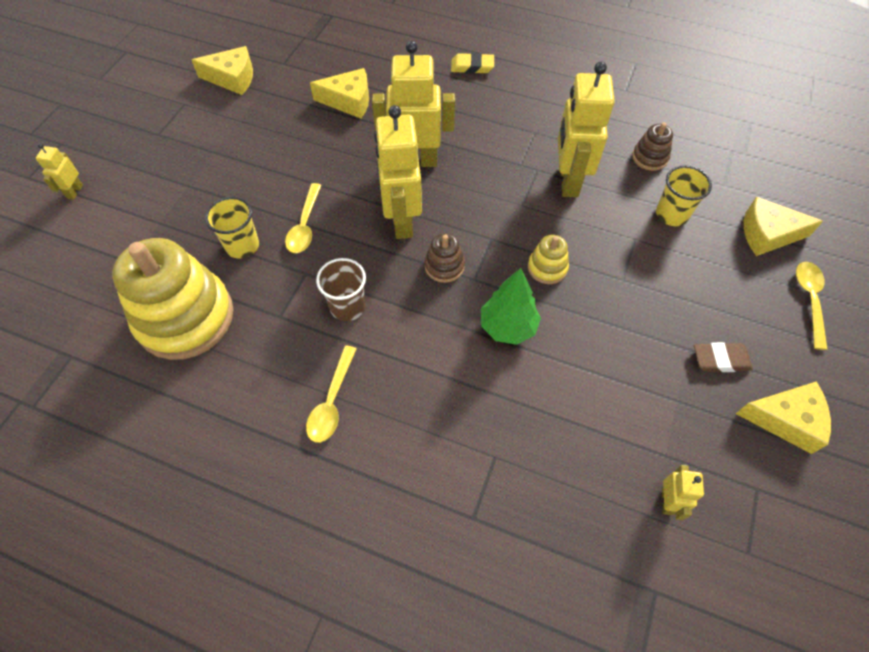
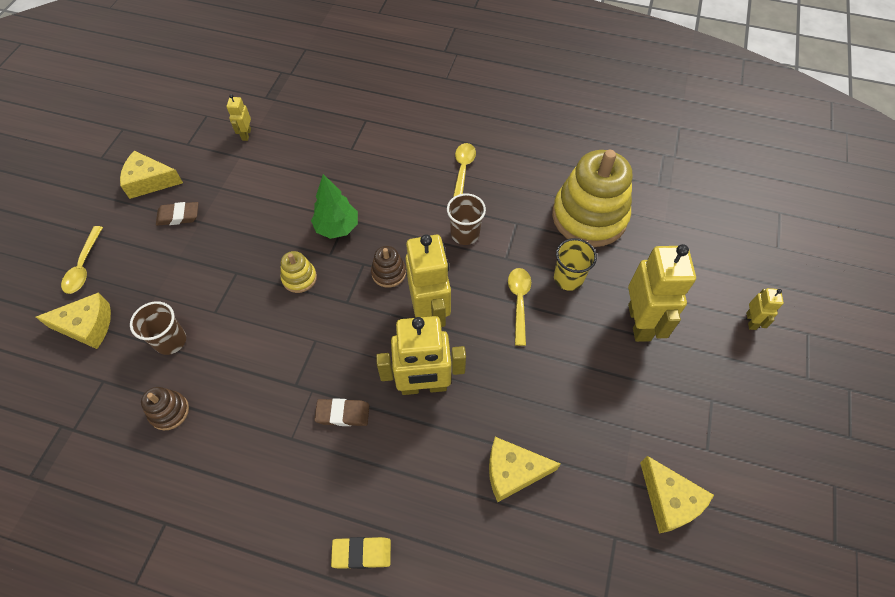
camera: 175 degrees right, 0 degrees up
yellow cheese [192,46,253,95] -> yellow cheese turned 120 degrees counterclockwise [640,456,714,534]
yellow robot [558,62,615,197] -> yellow robot moved to [628,244,696,342]
yellow cup [656,166,712,226] -> brown cup [130,301,186,355]
none -> brown eraser [314,398,369,426]

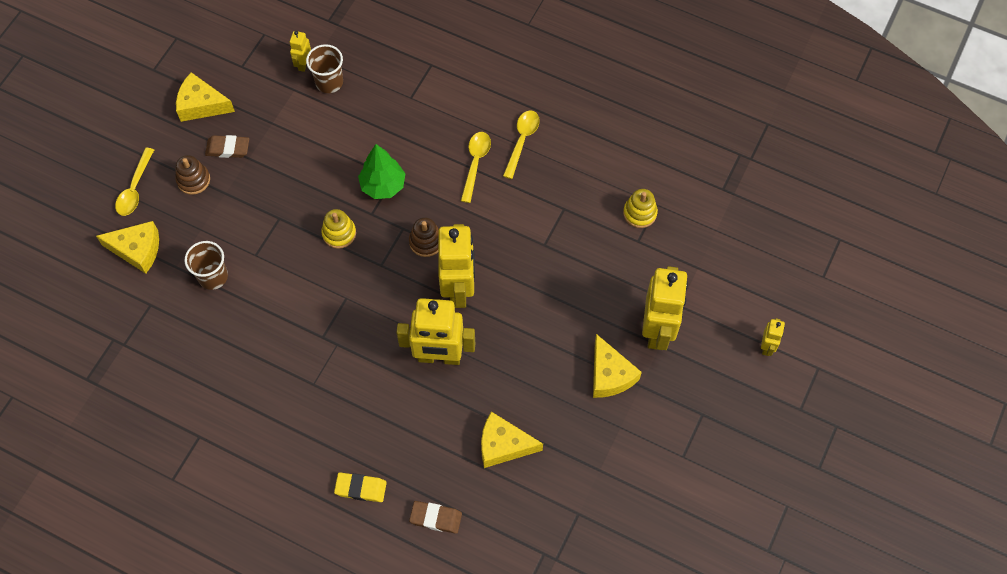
camera: 10 degrees right, 5 degrees up
brown stacking toy [141,387,189,430] -> brown stacking toy moved to [175,155,210,195]
brown eraser [314,398,369,426] -> brown eraser moved to [409,501,462,534]
brown cup [447,194,486,245] -> brown cup moved to [306,44,343,93]
yellow spoon [508,268,531,346] -> yellow spoon moved to [461,132,491,203]
yellow stacking toy [552,150,632,247] -> yellow stacking toy [623,189,658,228], size x0.44
yellow cup [554,238,597,291] -> none
yellow cheese [640,456,714,534] -> yellow cheese moved to [593,334,642,398]

